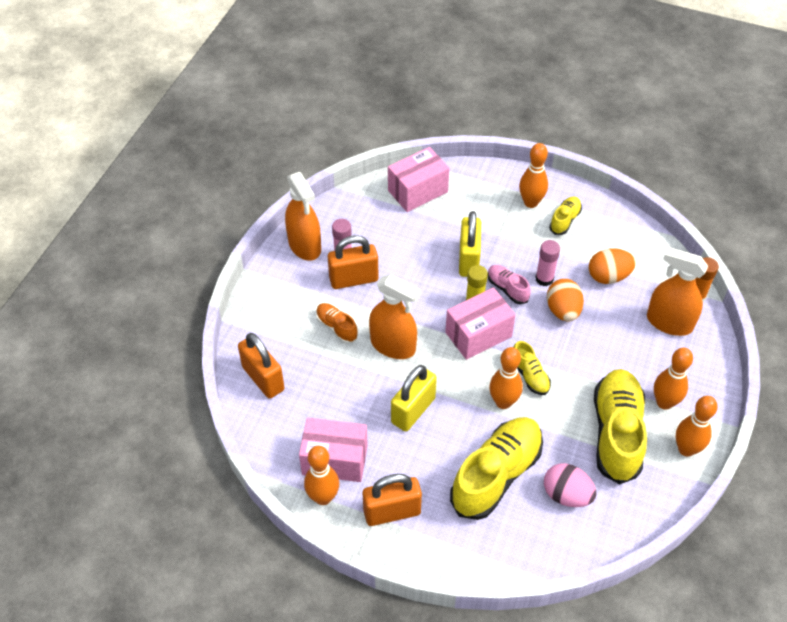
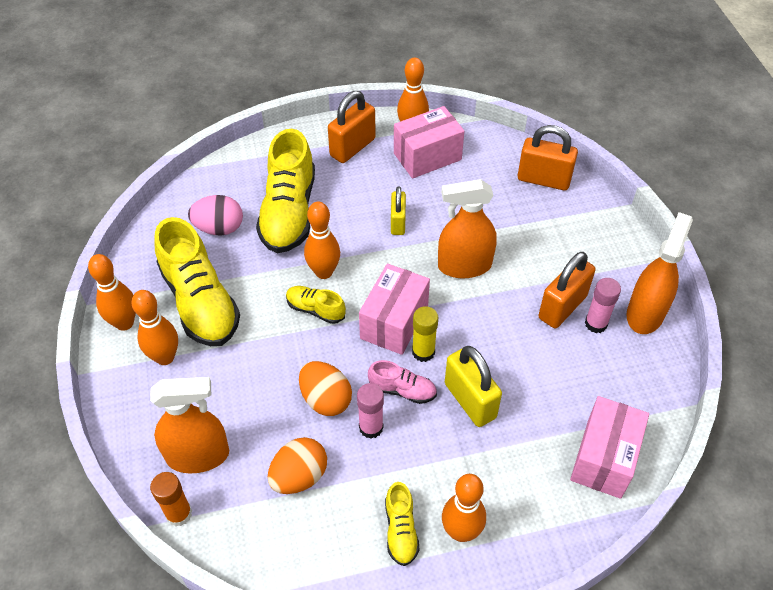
camera: 145 degrees right, 0 degrees up
orange spray bottle [285,172,321,261] -> orange spray bottle turned 90 degrees clockwise [627,212,693,334]
orange shoe [316,303,358,344] -> none
yellow padlock [391,365,437,432] -> yellow padlock [391,186,406,235], size x0.64

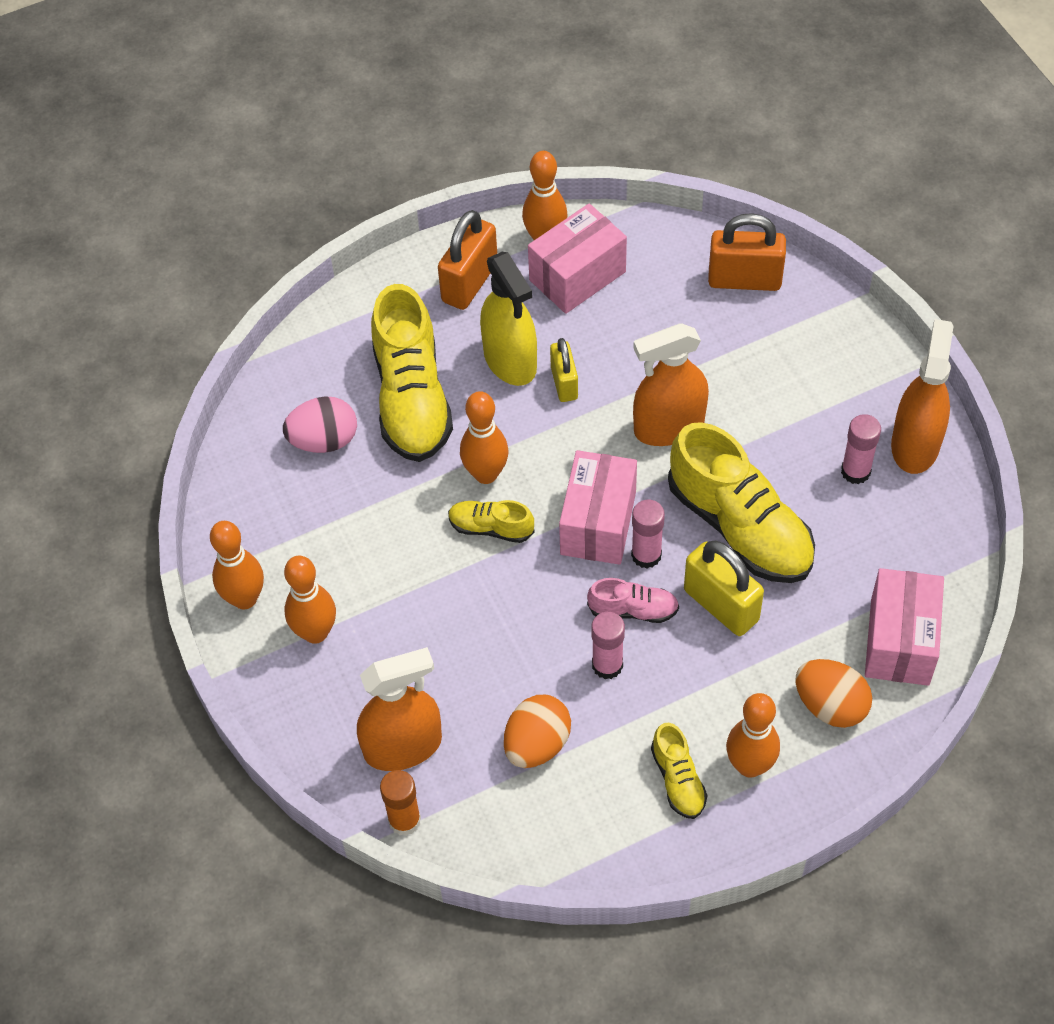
camera: 10 degrees left, 5 degrees up
yellow shoe [154,217,240,346] -> yellow shoe moved to [668,422,815,583]
orange egg [299,361,352,416] -> orange egg moved to [795,659,872,728]
yellow glue stick [412,306,438,362] -> pink glue stick [631,500,665,569]
orange padlock [539,252,596,328] -> none
none -> yellow spray bottle [480,252,537,386]

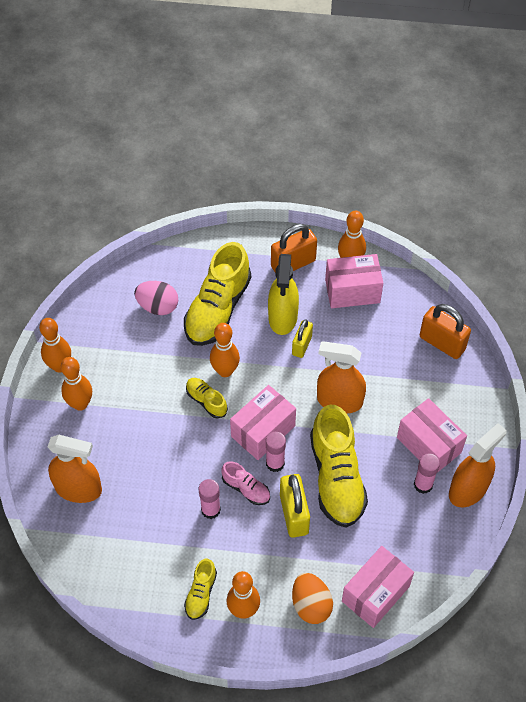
camera: 30 degrees right, 0 degrees up
orange glue stick [380,770,421,836] -> none
orange egg [504,695,571,768] -> none
none -> pink box [397,398,467,473]

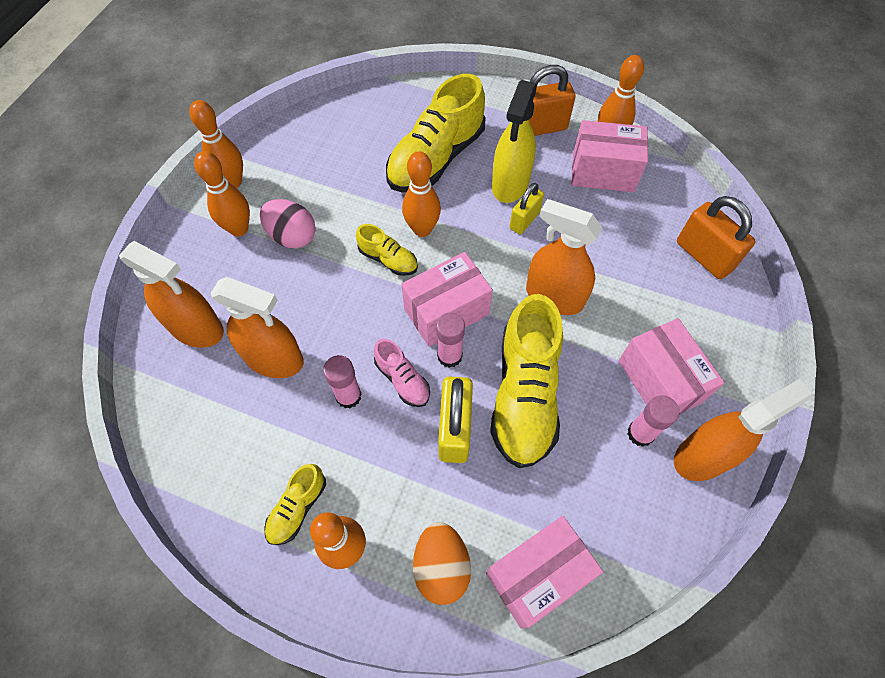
camera: 15 degrees right, 5 degrees up
pink egg [134,281,178,315] -> pink egg moved to [260,199,316,248]
yellow shoe [186,378,228,419] -> yellow shoe turned 150 degrees clockwise [356,224,418,276]
none -> orange spray bottle [210,277,304,378]

